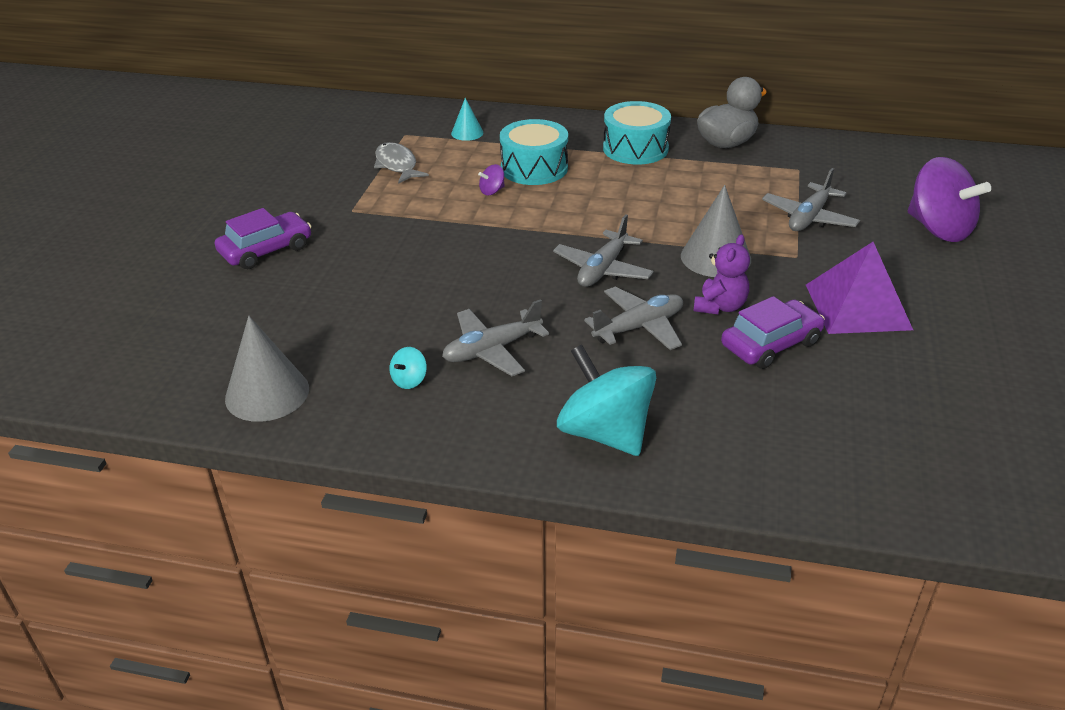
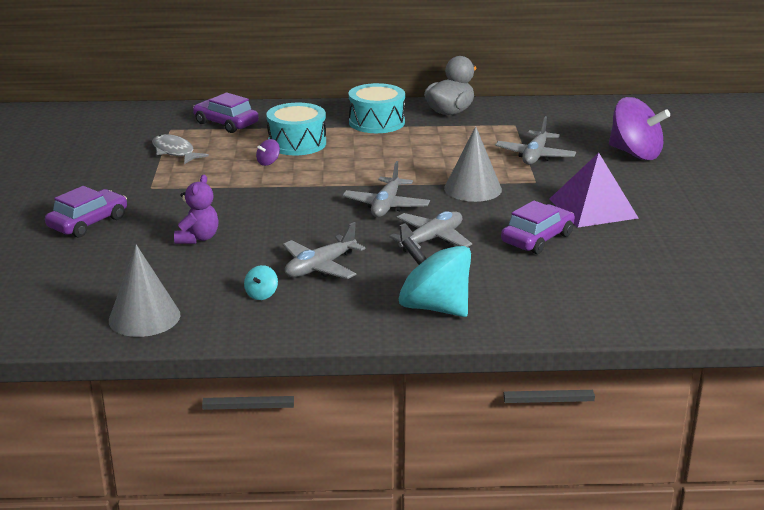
camera: 15 degrees left, 10 degrees down
turquoise cone [451,98,483,141] -> purple car [193,92,259,133]
purple teddy bear [694,234,750,314] -> purple teddy bear moved to [174,175,218,244]

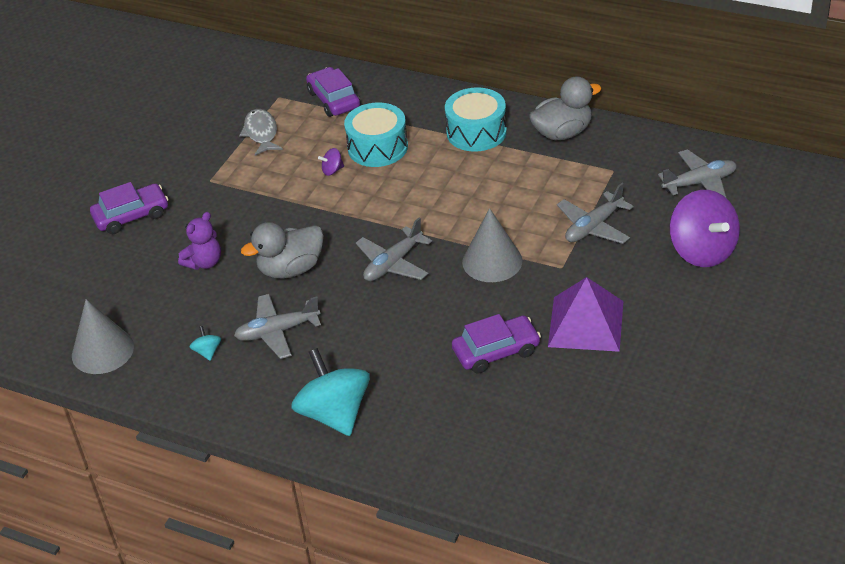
camera: 30 degrees right, 15 degrees up
turquoise spinning top [244,265,278,300] -> turquoise spinning top turned 120 degrees clockwise [190,326,221,361]
grey plane [389,211,472,253] -> grey plane moved to [658,149,737,198]
none -> grey duck [241,222,324,279]

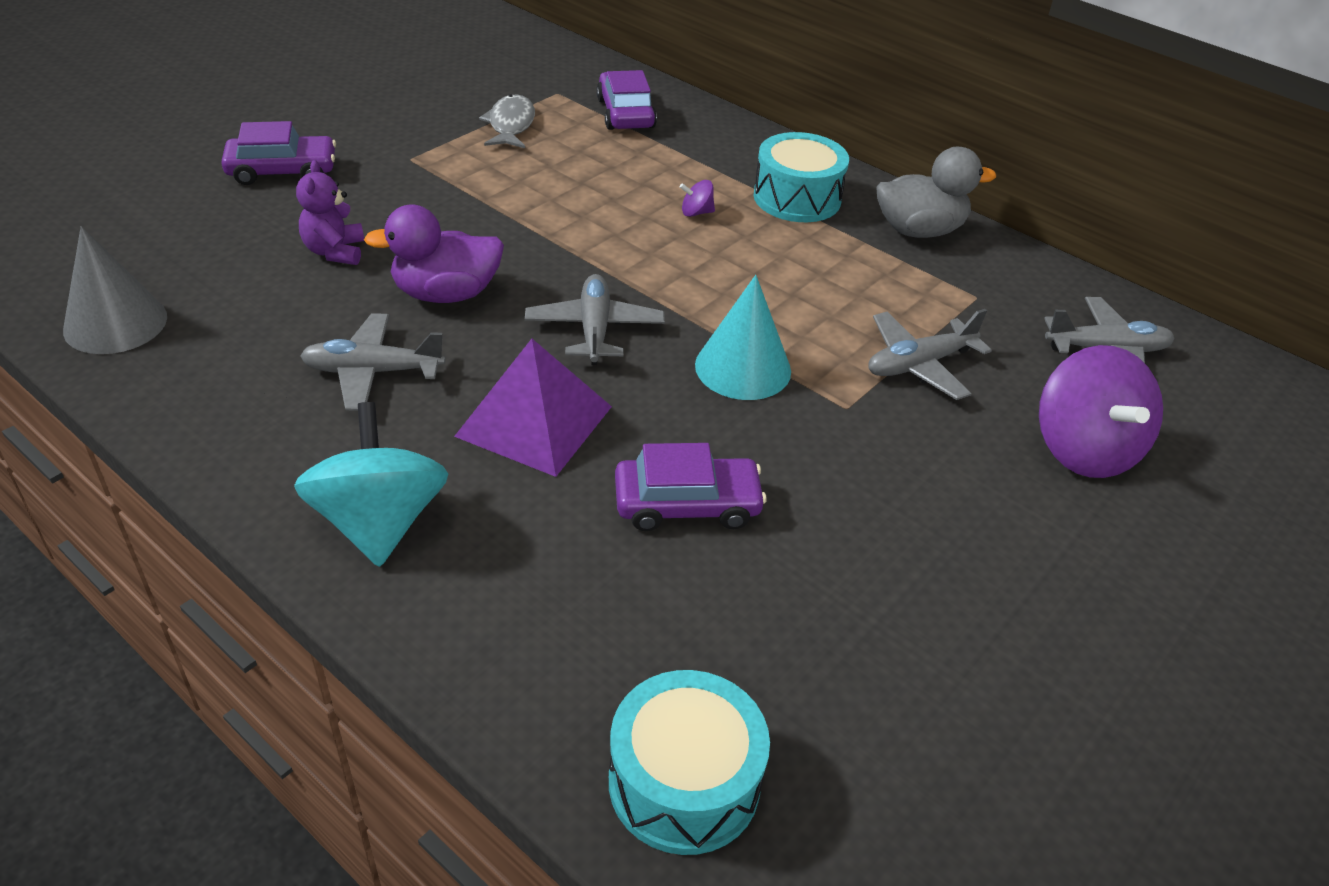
camera: 10 degrees right, 0 degrees up
purple teddy bear [178,212,221,270] -> purple teddy bear turned 120 degrees clockwise [296,160,364,265]
turquoise spinning top [190,326,221,361] -> none
grey duck [241,222,324,279] -> purple duck [364,204,504,303]
purple spinning top [318,148,344,176] -> purple spinning top moved to [680,180,715,217]
turquoise drum [344,102,408,167] -> turquoise drum moved to [609,670,770,855]
grey plane [356,218,432,281] -> grey plane turned 120 degrees clockwise [525,274,665,365]
grey cone [462,208,522,282] -> turquoise cone [695,275,791,400]
purple pyramid [548,277,623,352] -> purple pyramid moved to [454,339,612,477]

